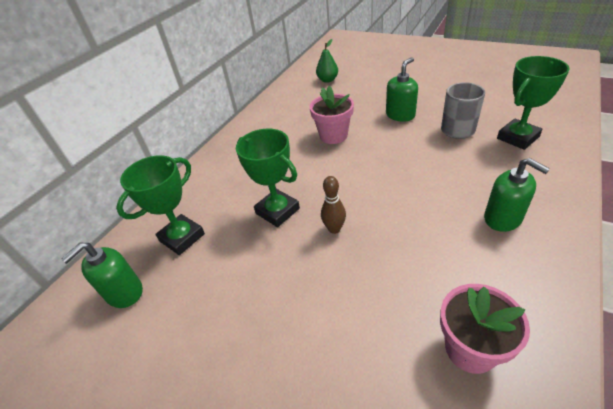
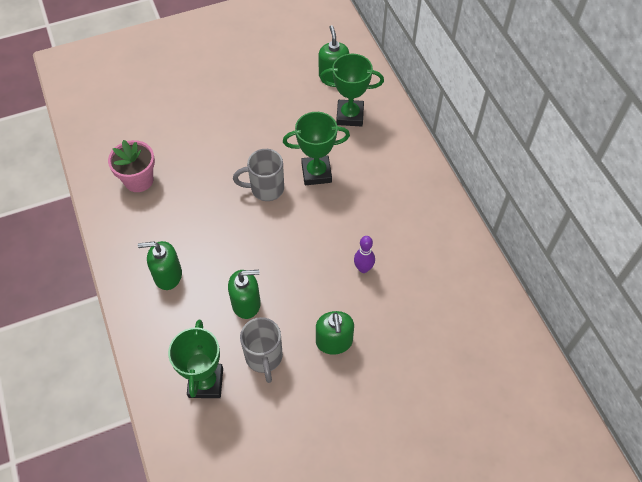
camera: 125 degrees right, 15 degrees up
green trophy [116,155,205,255] -> green trophy turned 75 degrees counterclockwise [320,54,384,126]
pink flower pot [309,86,354,144] -> purple bowling pin [354,236,375,273]
green pear [316,39,338,83] -> none
brown bowling pin [321,176,346,234] -> grey mug [233,149,284,201]
none -> green soap dispenser [228,270,261,319]

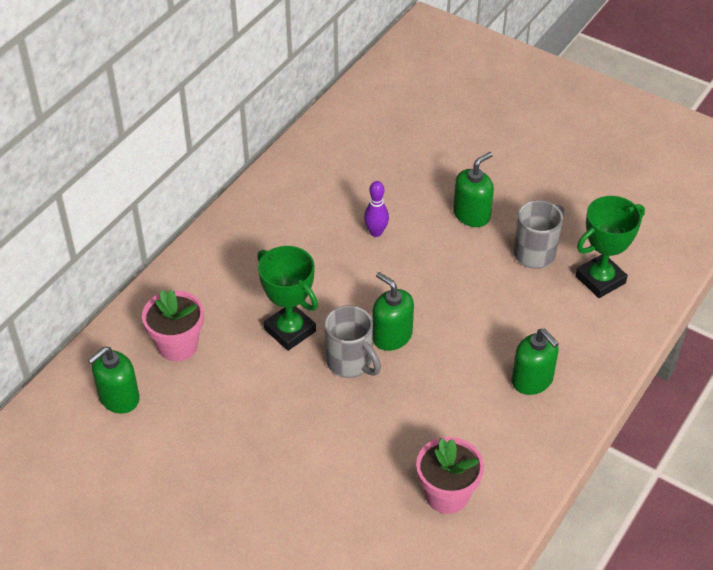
camera: 125 degrees left, 10 degrees down
green soap dispenser [228,270,261,319] -> green soap dispenser moved to [372,272,414,351]
green trophy [320,54,384,126] -> pink flower pot [142,289,204,361]

